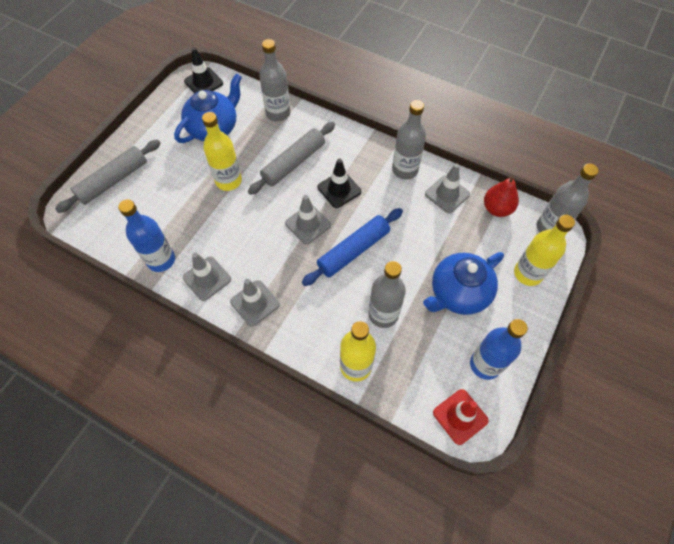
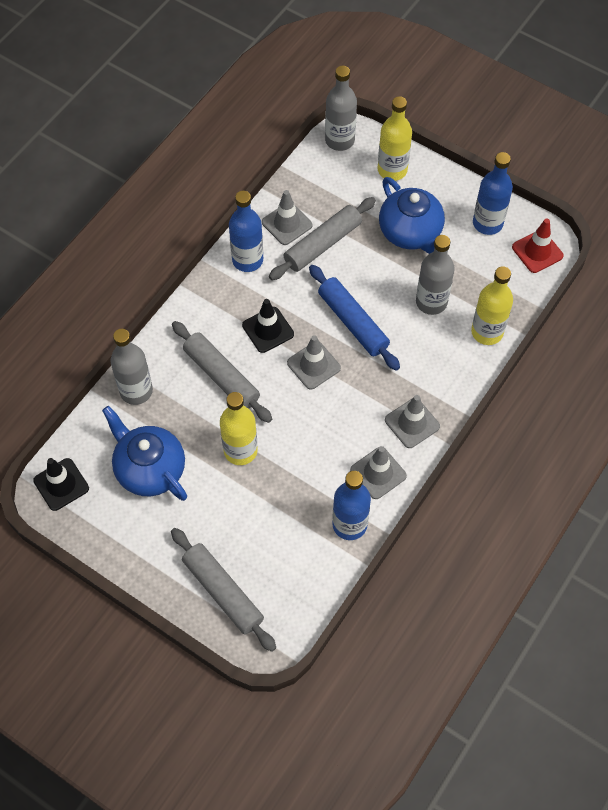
camera: 85 degrees left, 0 degrees up
grey bottle [392,100,426,180] -> blue bottle [229,191,263,272]
red pear [484,175,519,217] -> none
none -> grey rolling pin [269,197,376,280]

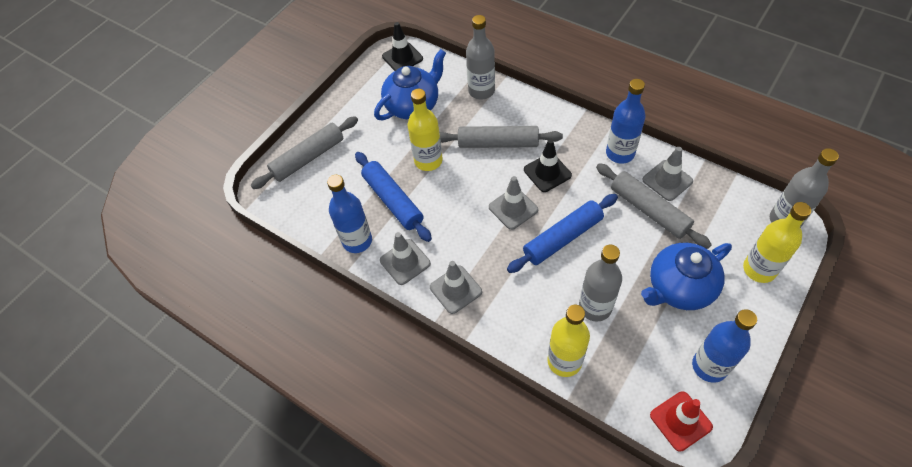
camera: 95 degrees right, 5 degrees down
grey rolling pin [172,321,272,423] -> grey rolling pin turned 45 degrees clockwise [440,126,563,148]
none -> blue rolling pin [355,152,432,242]

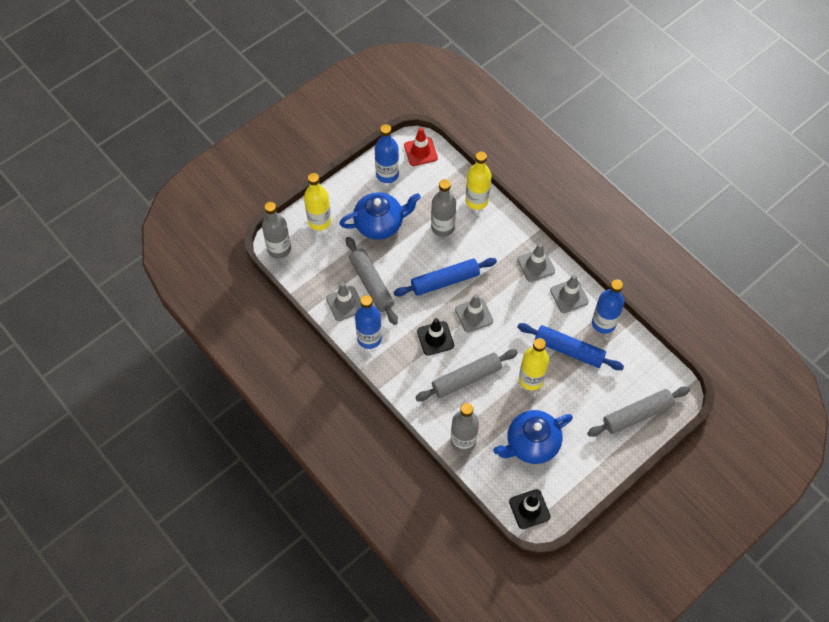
camera: 170 degrees left, 5 degrees up
blue rolling pin [355,152,432,242] -> blue rolling pin turned 45 degrees counterclockwise [518,323,624,370]
grey rolling pin [440,126,563,148] -> grey rolling pin turned 45 degrees counterclockwise [415,350,518,401]

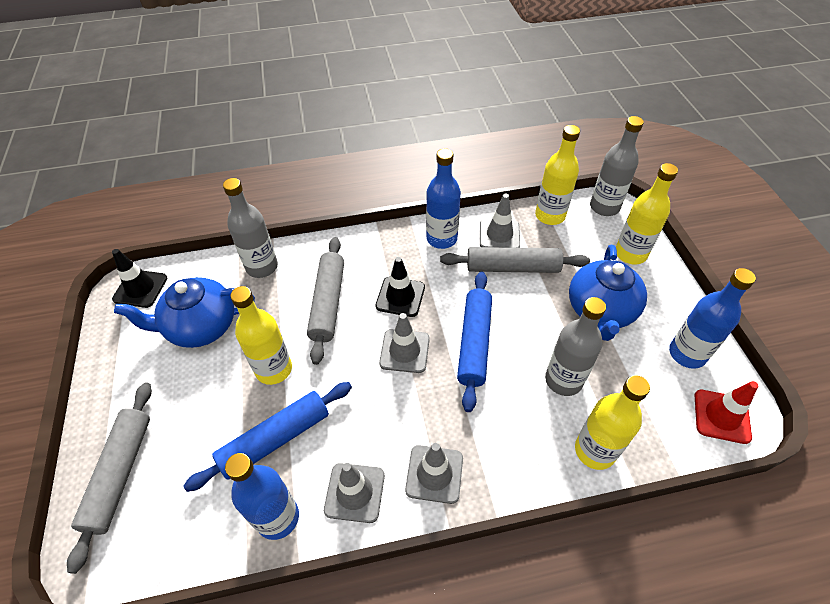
camera: 120 degrees right, 10 degrees down
blue teapot [493,410,573,464] -> blue teapot turned 105 degrees counterclockwise [114,277,255,348]
none -> yellow bottle [535,125,580,225]

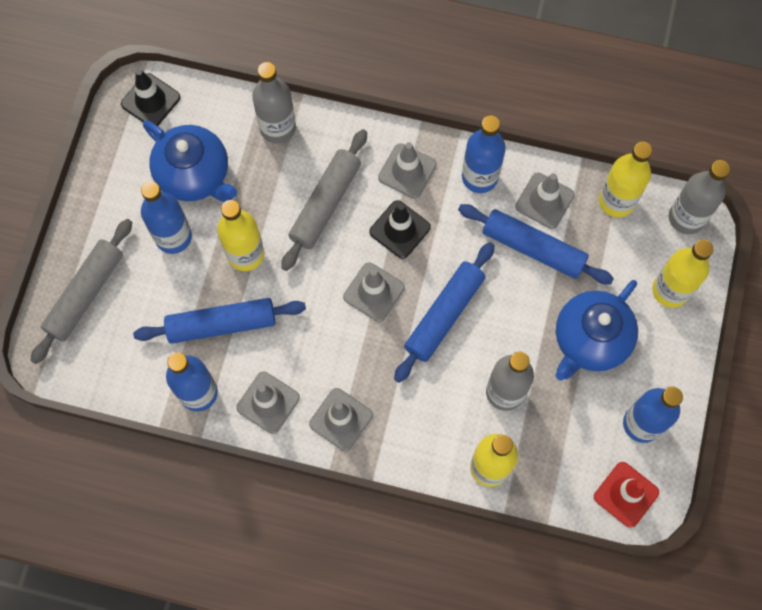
camera: 25 degrees right, 20 degrees up
blue teapot [114,277,255,348] -> blue teapot turned 150 degrees counterclockwise [143,120,237,202]
grey rolling pin [440,247,590,273] -> blue rolling pin [458,204,614,284]
none -> blue bottle [141,181,192,254]
none -> grey traffic cone [378,142,437,199]

